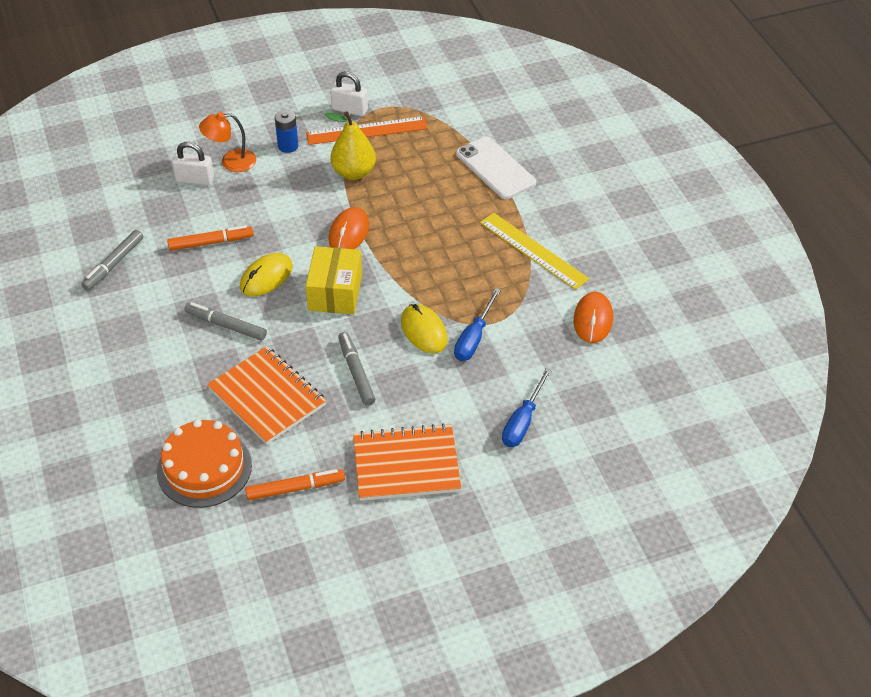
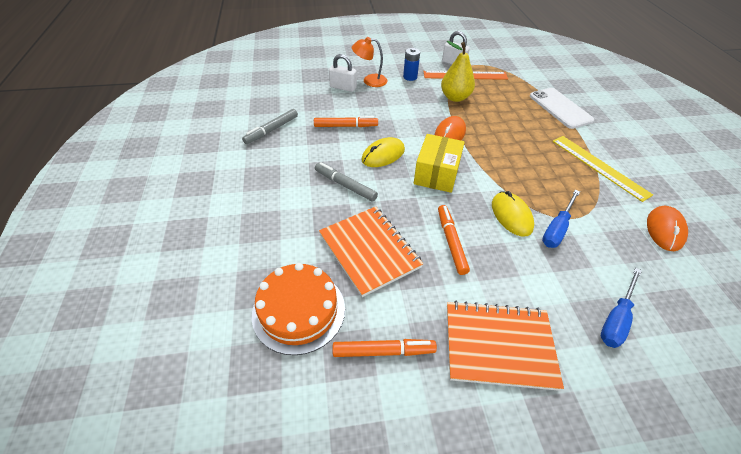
camera: 10 degrees right, 0 degrees up
grey marker [338,332,375,406] -> orange marker [438,205,470,275]

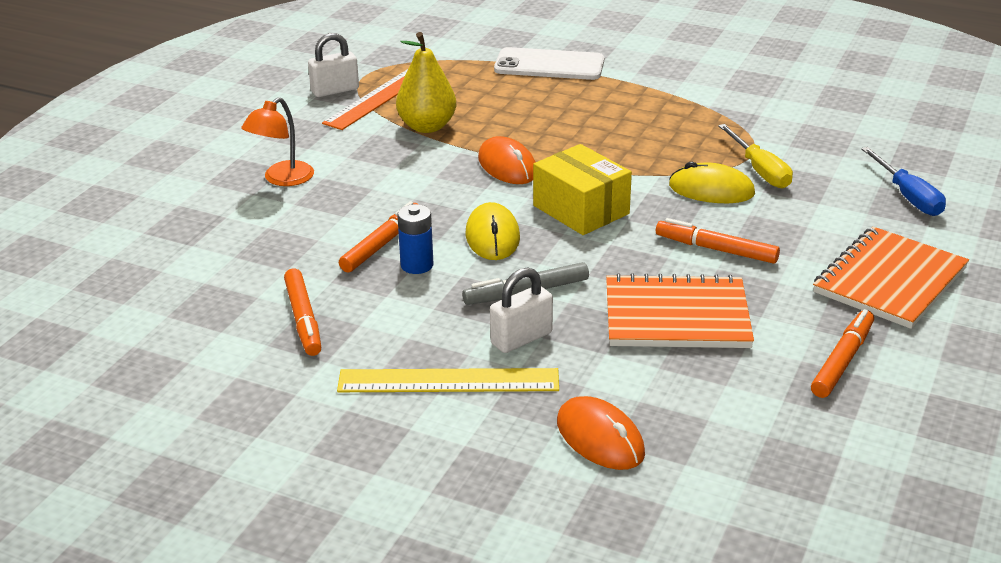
camera: 55 degrees left, 15 degrees down
grey marker [242,109,298,144] -> orange marker [284,268,321,356]
orange cake [252,263,345,355] -> none
white padlock [329,54,357,92] -> white padlock moved to [490,267,553,353]
blue battery [403,48,420,81] -> blue battery moved to [397,204,433,274]
blue screwdriver [542,190,580,248] -> yellow screwdriver [718,124,793,188]
yellow ruler [552,136,653,202] -> yellow ruler moved to [337,368,559,392]
orange mouse [647,206,688,251] -> orange mouse moved to [557,396,645,470]

